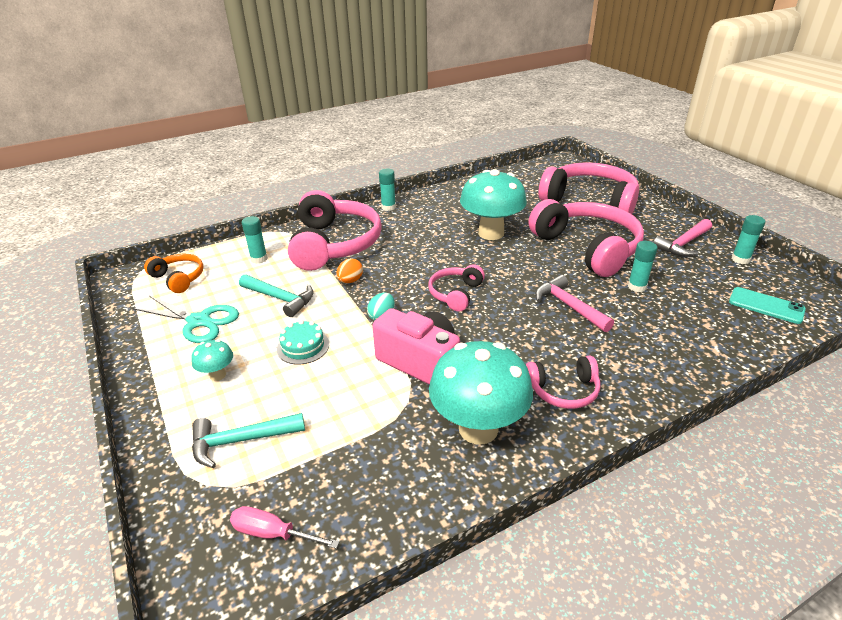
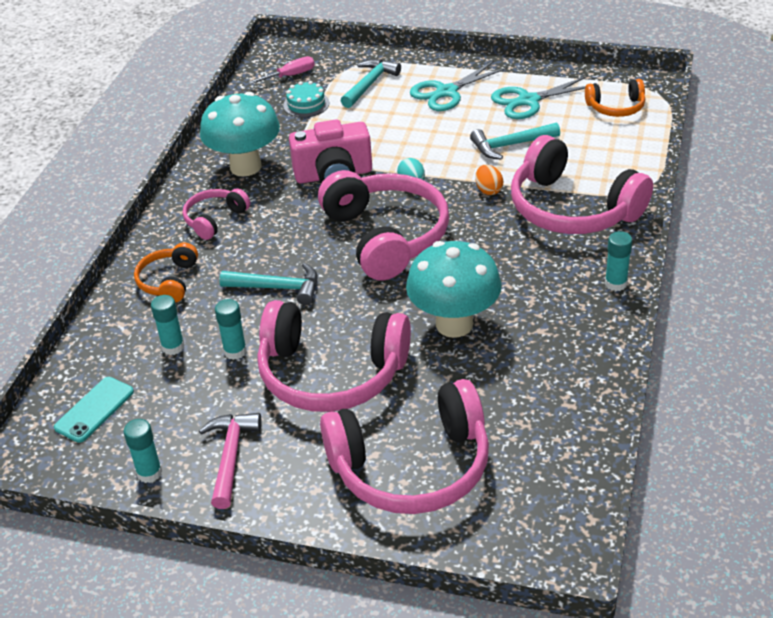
camera: 135 degrees right, 5 degrees up
turquoise mushroom [191,339,233,381] -> turquoise scissors [410,61,508,111]
turquoise glue stick [242,216,268,264] -> turquoise glue stick moved to [151,295,185,355]
turquoise cake [277,320,329,365] -> turquoise cake moved to [283,81,329,118]
pink headphones [428,264,485,312] -> pink headphones [318,170,449,280], size x2.01
pink hammer [535,275,614,332] -> turquoise hammer [219,263,317,305]
turquoise phone [729,287,806,324] -> turquoise phone turned 45 degrees counterclockwise [54,377,134,443]
none -> orange headphones [134,242,198,303]

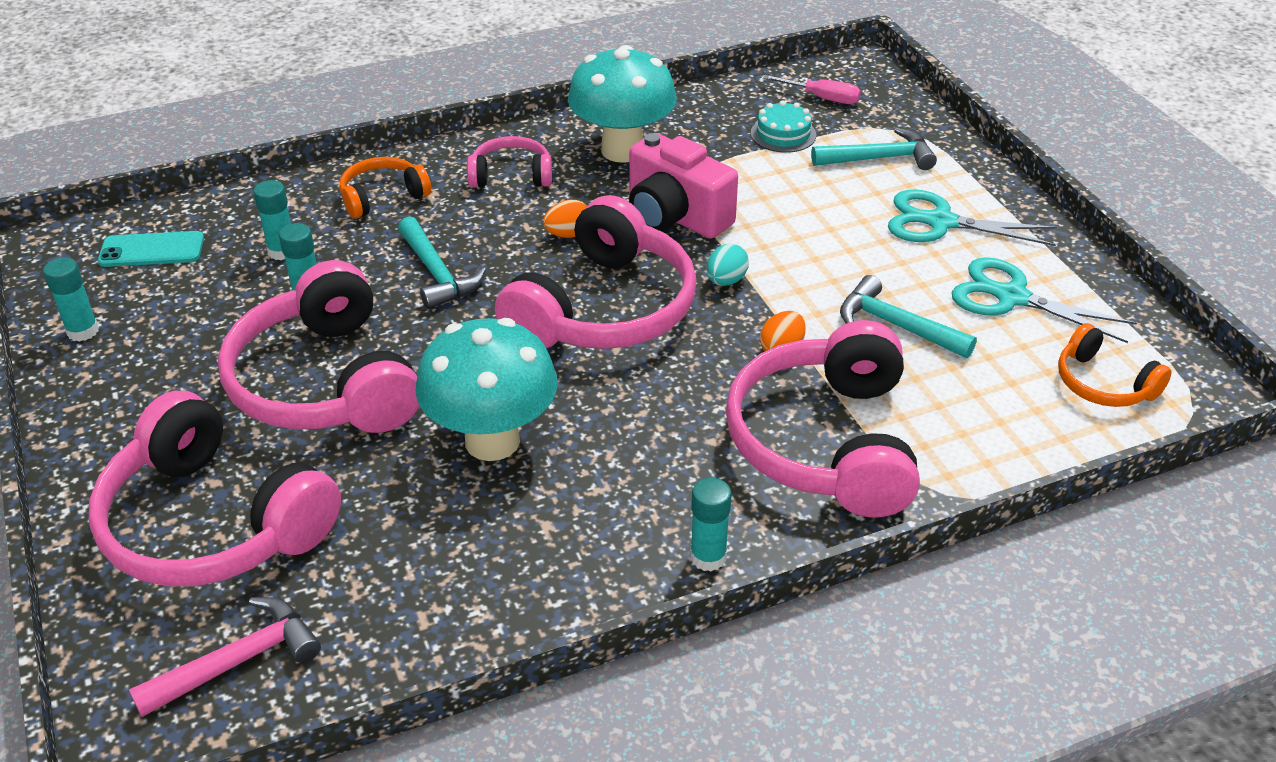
camera: 50 degrees right, 0 degrees up
pink hammer [199,413,262,509] -> pink hammer moved to [129,597,321,717]
none -> orange egg [543,199,587,238]

